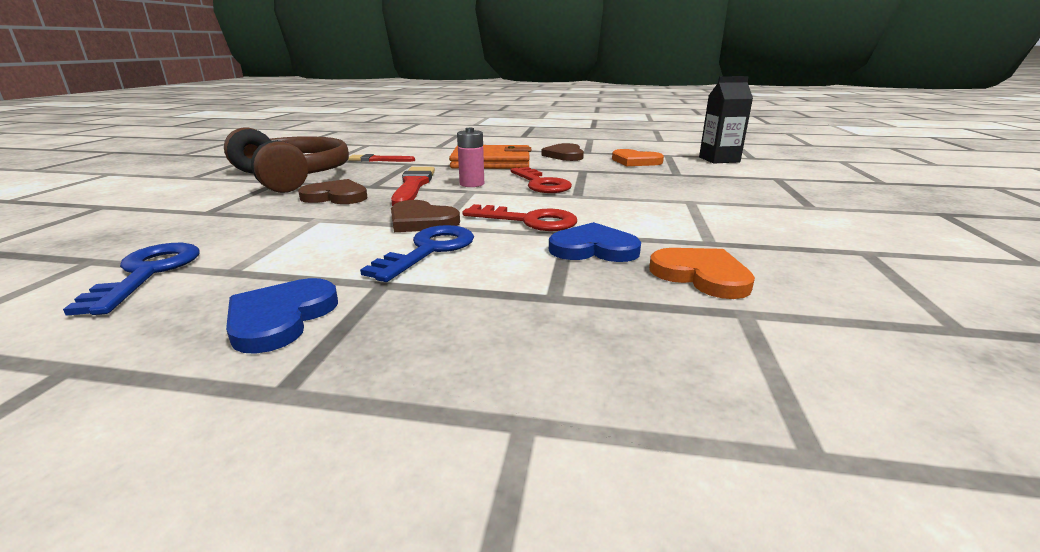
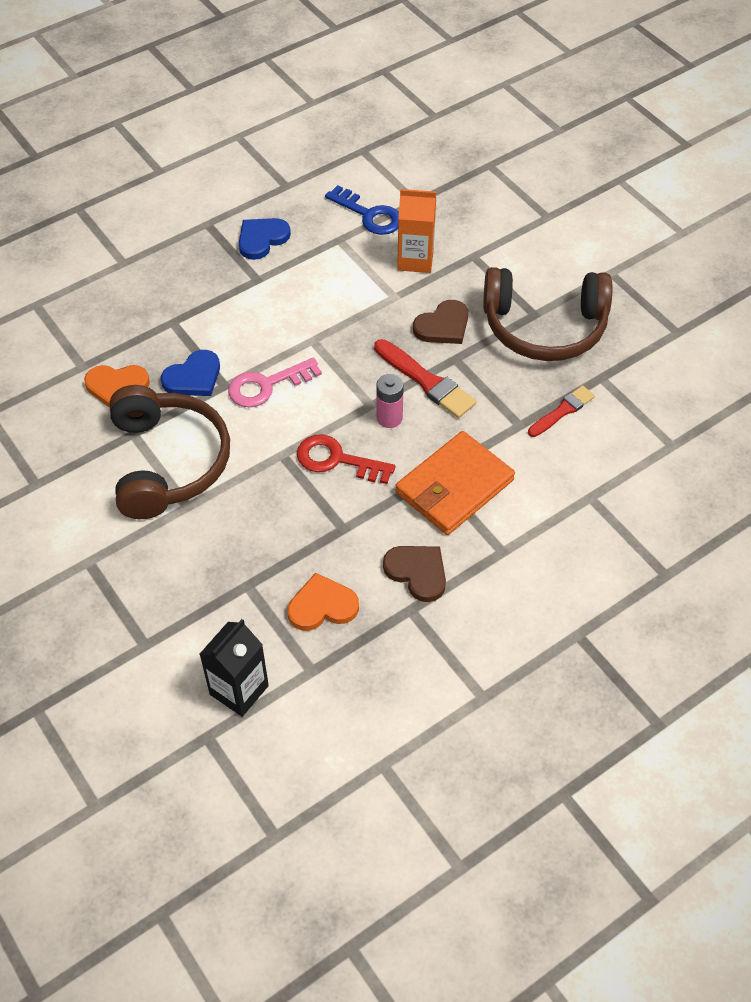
camera: 135 degrees right, 30 degrees up
blue heart [226,278,338,354] -> blue heart turned 105 degrees counterclockwise [239,218,291,260]
blue key [360,225,474,282] -> none
brown heart [391,200,460,232] -> none
red key [462,204,577,231] -> pink key [228,357,322,408]
none -> brown headphones [109,385,230,519]
none -> orange carton [397,189,436,273]

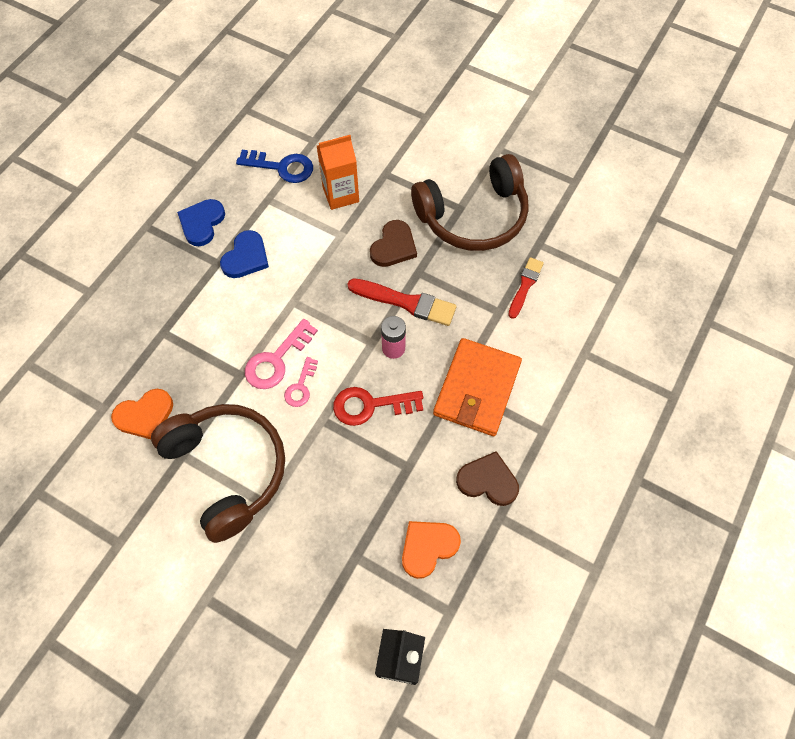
camera: 25 degrees left, 10 degrees up
blue heart [161,350,220,396] -> blue heart moved to [220,230,269,278]
none -> pink key [284,357,318,407]

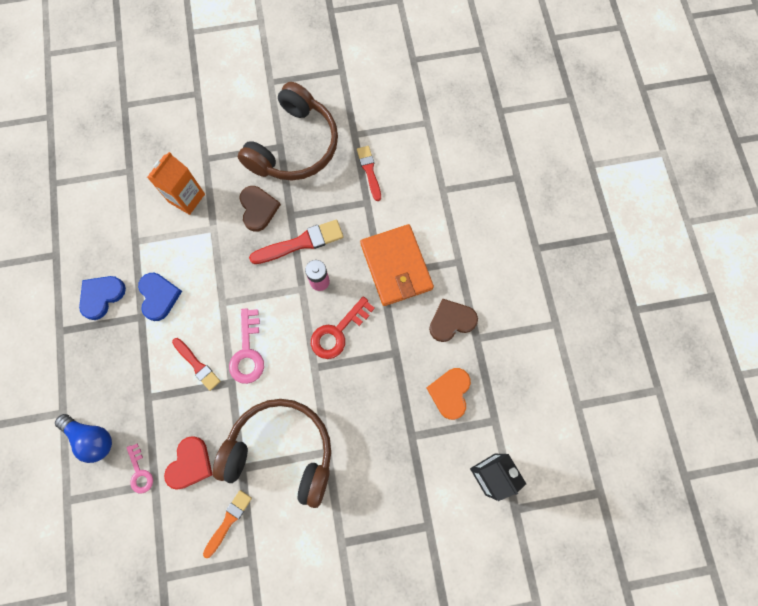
camera: 40 degrees left, 10 degrees up
orange heart [111,389,173,439] -> red heart [164,436,213,490]
blue heart [177,199,225,246] -> blue heart turned 60 degrees clockwise [79,276,126,320]
blue key [236,150,313,183] -> none
pink key [284,357,318,407] -> pink key moved to [126,443,153,494]
none -> blue light bulb [55,414,112,463]
none -> red brush [172,338,221,391]
none -> orange brush [203,490,252,558]

